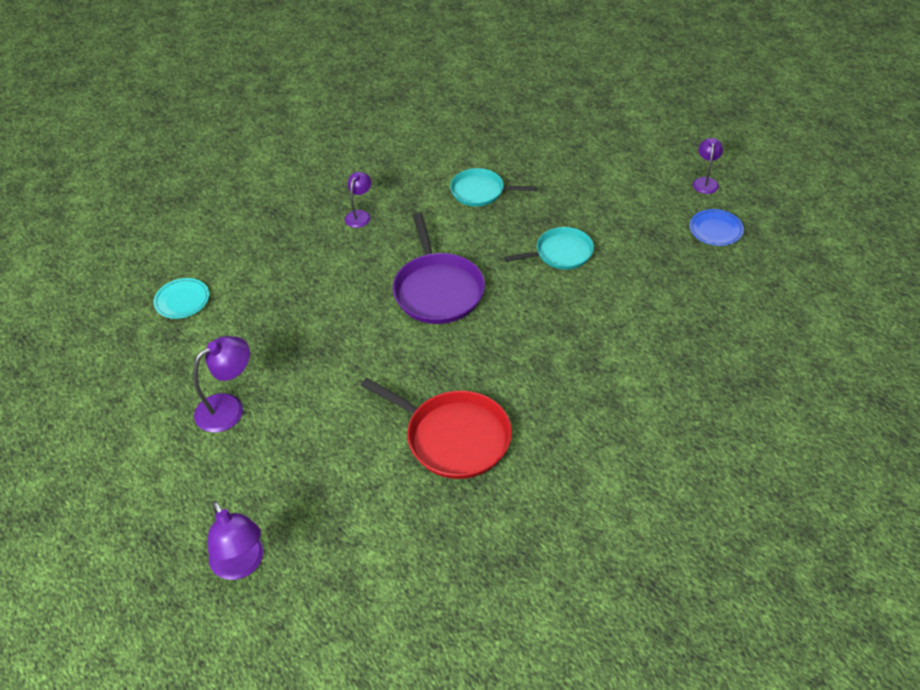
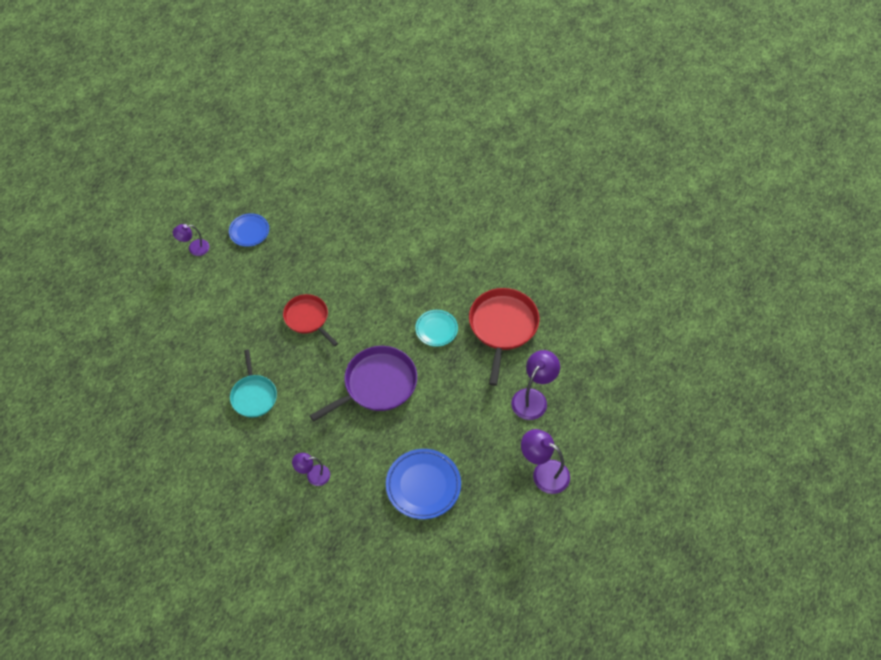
camera: 115 degrees left, 10 degrees up
turquoise plate [154,278,209,319] -> turquoise plate moved to [415,310,458,347]
purple lamp [208,501,264,580] -> purple lamp moved to [511,350,560,420]
turquoise pan [504,227,594,270] -> red pan [283,294,338,346]
none -> blue plate [386,449,461,519]

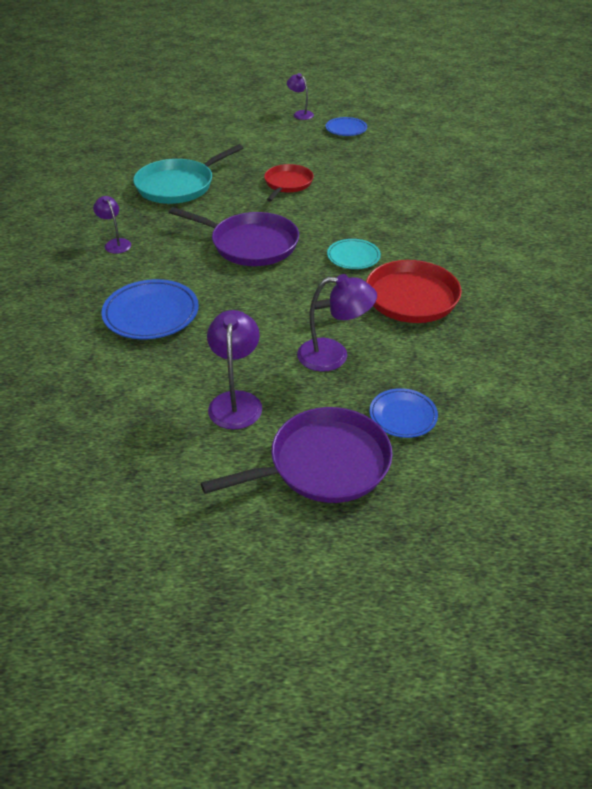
camera: 60 degrees right, 15 degrees down
turquoise pan [230,349,277,418] -> turquoise pan [133,144,243,204], size x1.56
none -> purple pan [201,407,393,503]
none -> blue plate [369,388,438,438]

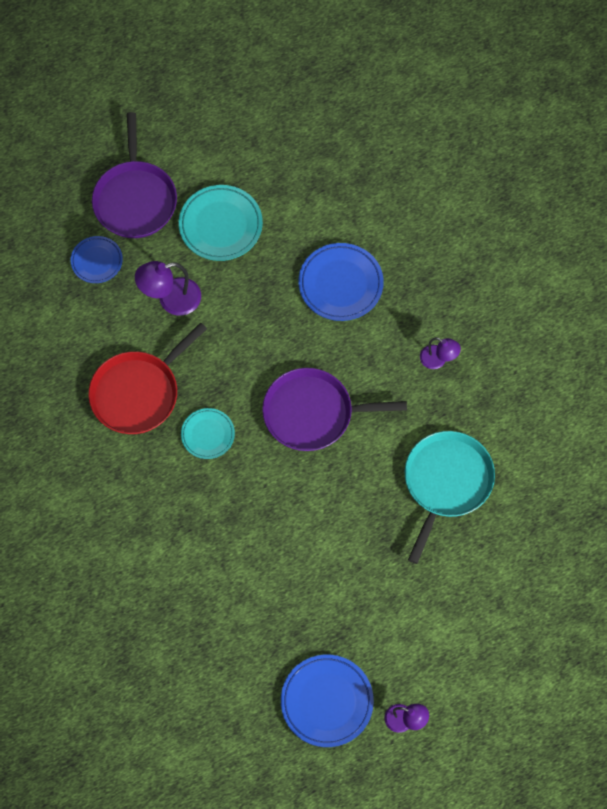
camera: 155 degrees right, 25 degrees up
purple pan [201,407,393,503] -> purple pan turned 45 degrees counterclockwise [92,112,177,238]
purple lamp [207,310,262,430] -> turquoise plate [179,185,263,261]
red pan [264,164,314,201] -> none
blue plate [326,117,367,136] -> blue plate [281,655,374,747], size x1.63

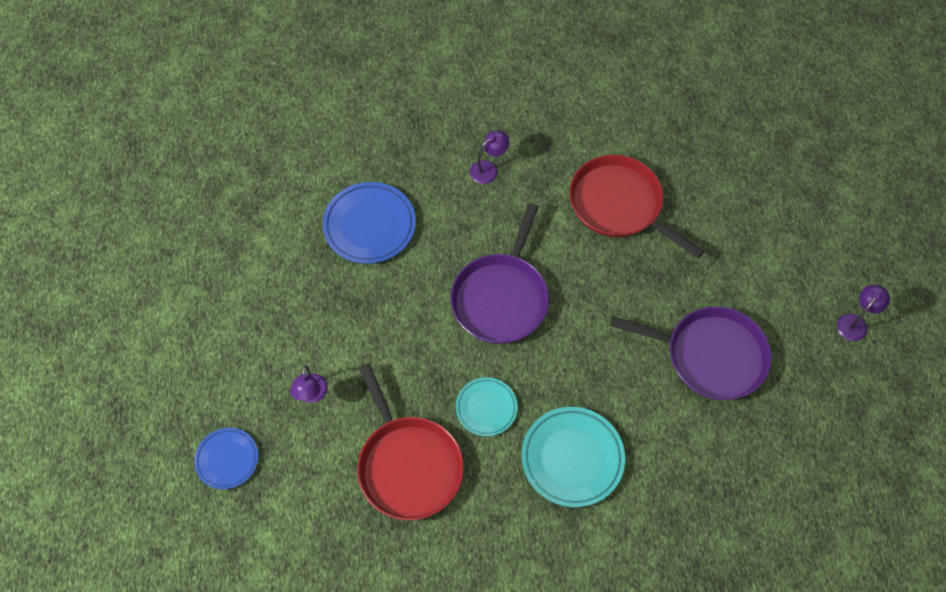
camera: 70 degrees left, 5 degrees down
purple pan [92,112,177,238] -> purple pan moved to [610,306,772,400]
purple lamp [135,261,201,316] -> purple lamp [290,366,328,403], size x0.63
turquoise plate [179,185,263,261] -> turquoise plate moved to [521,407,625,507]
blue plate [281,655,374,747] -> none
turquoise pan [405,431,495,564] -> red pan [569,155,704,258]

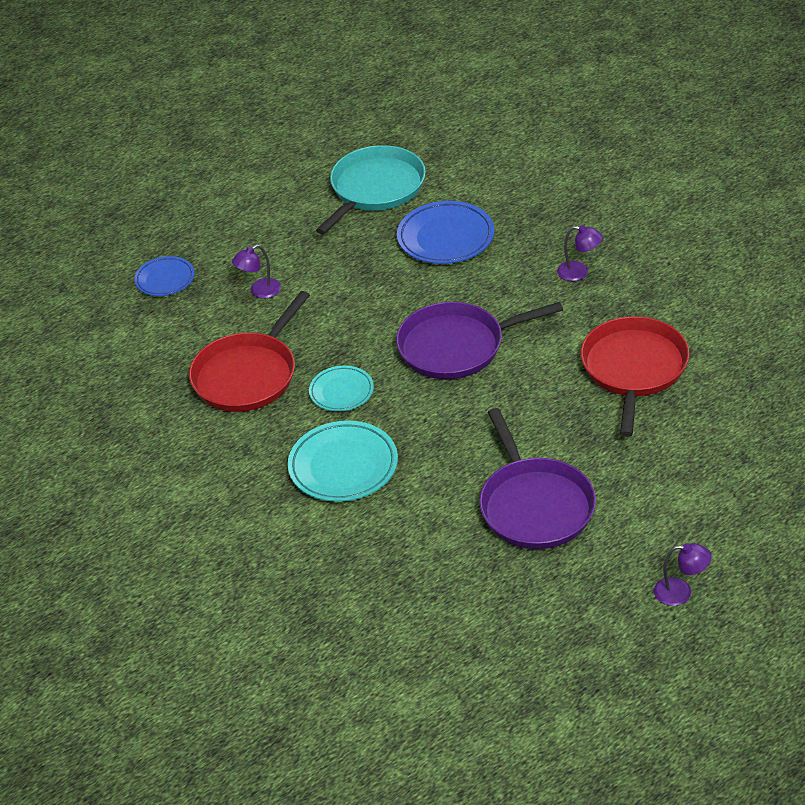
camera: 60 degrees right, 20 degrees down
none -> turquoise pan [316,145,426,235]

